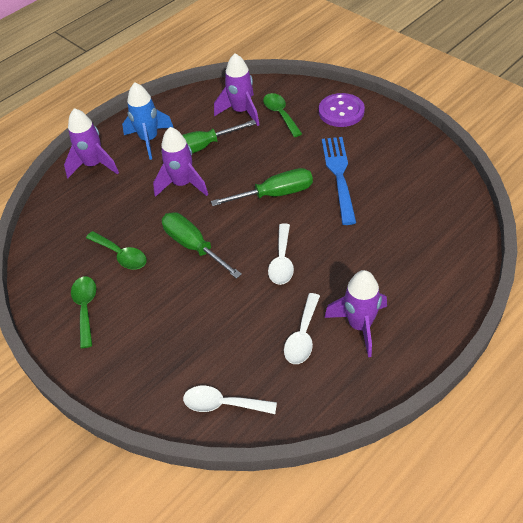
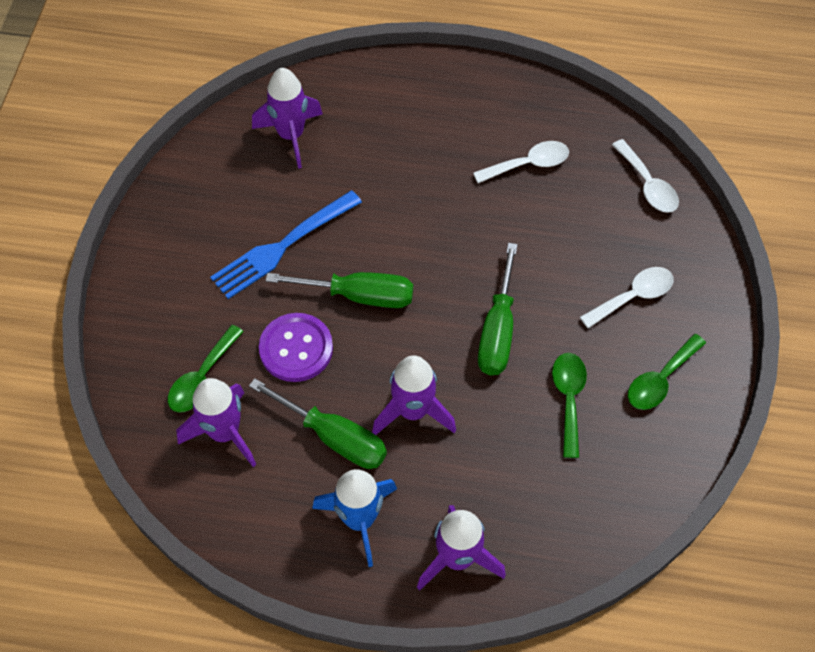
camera: 130 degrees left, 10 degrees up
green screwdriver [211,168,313,206] -> green screwdriver turned 150 degrees clockwise [266,272,413,308]
white spoon [268,223,294,285] -> white spoon moved to [580,267,674,328]
purple button [319,93,365,127] -> purple button moved to [259,313,333,382]
purple rocket [324,270,387,357] -> purple rocket moved to [252,68,323,169]

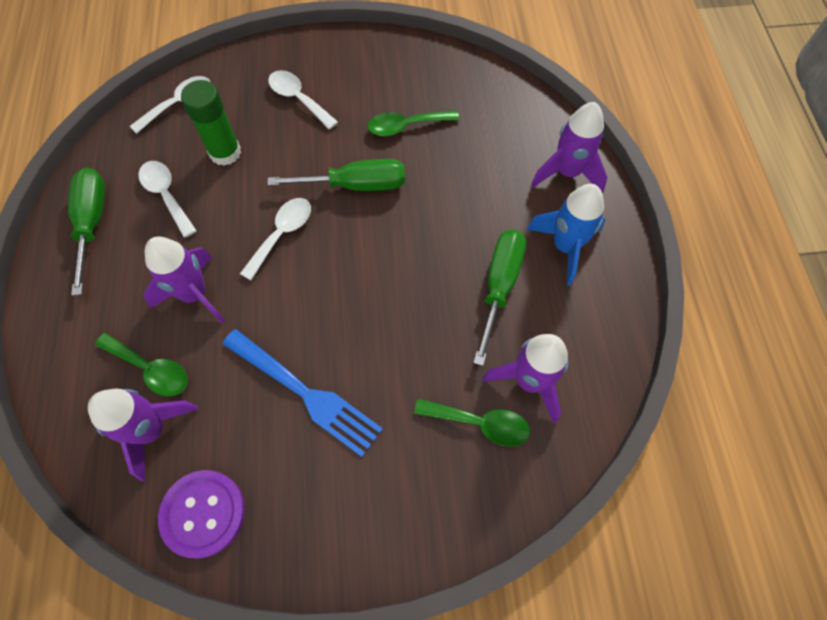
camera: 105 degrees left, 5 degrees up
purple button [259,313,333,382] -> purple button moved to [158,470,245,558]
green screwdriver [266,272,413,308] -> green screwdriver moved to [68,168,105,296]
purple rocket [372,355,456,435] -> purple rocket moved to [143,237,225,323]
green spoon [628,334,706,410] -> green spoon moved to [95,333,188,396]
none -> green glue stick [181,80,241,166]
none -> white spoon [240,198,311,280]

